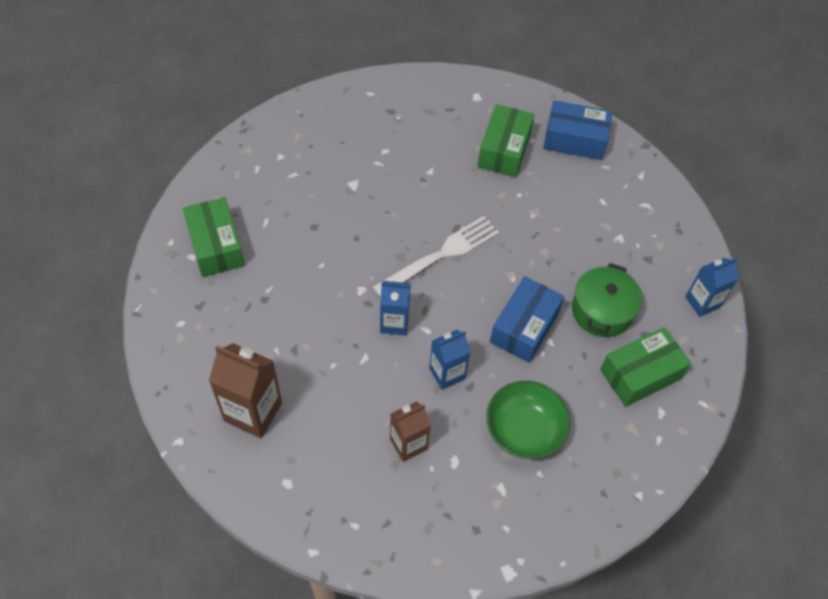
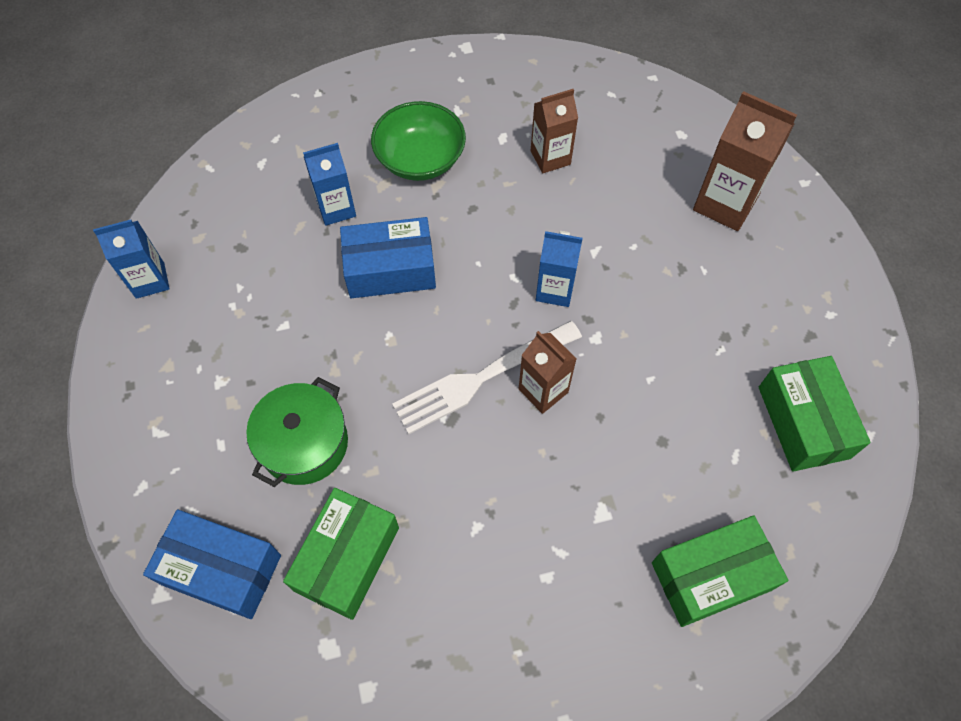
camera: 170 degrees left, 5 degrees up
blue carton [429,330,470,390] -> blue carton moved to [303,143,356,226]
blue box [490,276,564,363] -> blue box turned 45 degrees clockwise [340,217,436,298]
green pot [572,263,642,337] -> green pot moved to [246,377,348,487]
green box [600,327,691,407] -> green box moved to [652,516,788,627]
none -> brown carton [519,331,576,414]

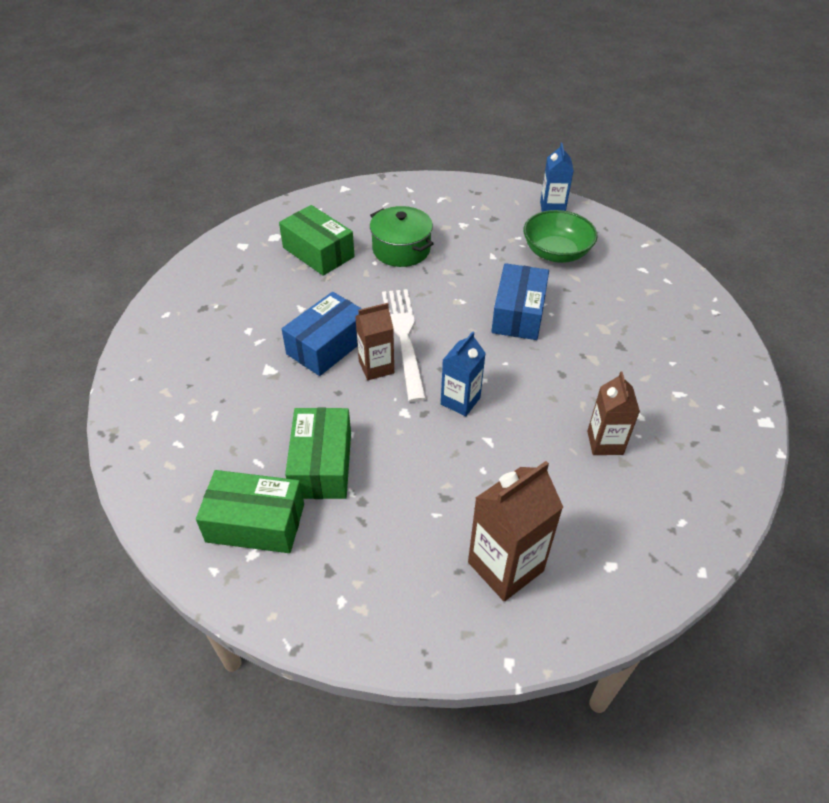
camera: 110 degrees right, 15 degrees down
blue box [143,510,281,619] -> blue box moved to [282,292,362,376]
blue carton [303,143,356,226] -> none
green bowl [371,101,466,181] -> green bowl moved to [523,210,598,263]
green box [652,516,788,627] -> green box moved to [285,408,351,499]

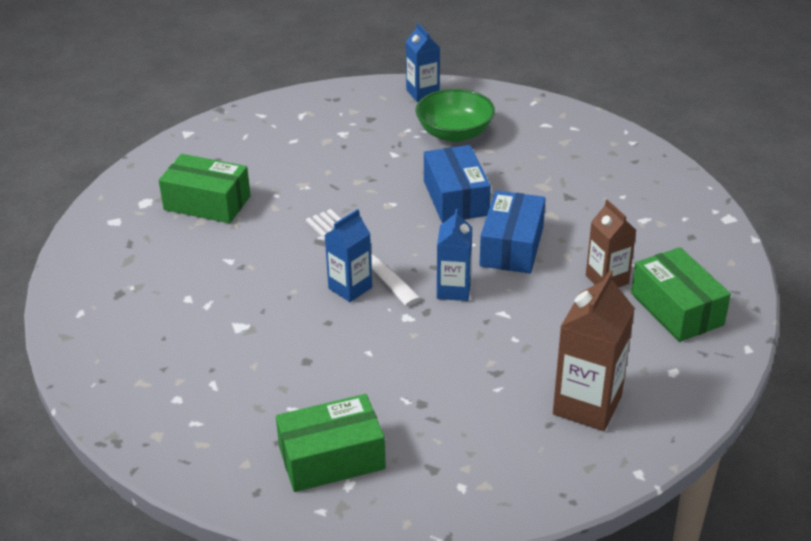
camera: 25 degrees left, 10 degrees down
blue box [282,292,362,376] -> blue box moved to [479,190,546,274]
green box [285,408,351,499] -> green box moved to [631,247,731,342]
brown carton [355,303,394,380] -> blue carton [325,209,372,302]
green pot [370,206,434,267] -> none

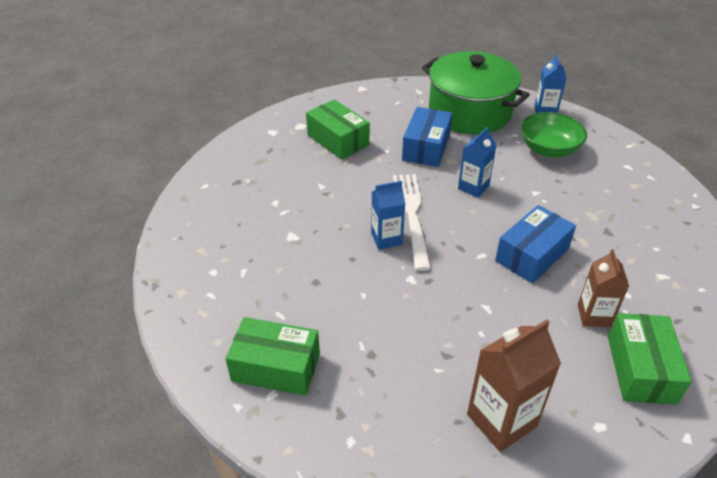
camera: 30 degrees right, 5 degrees up
blue box [424,145,491,223] -> blue box moved to [402,107,452,167]
blue carton [437,208,472,301] -> blue carton moved to [458,127,497,198]
none -> green pot [422,51,530,134]

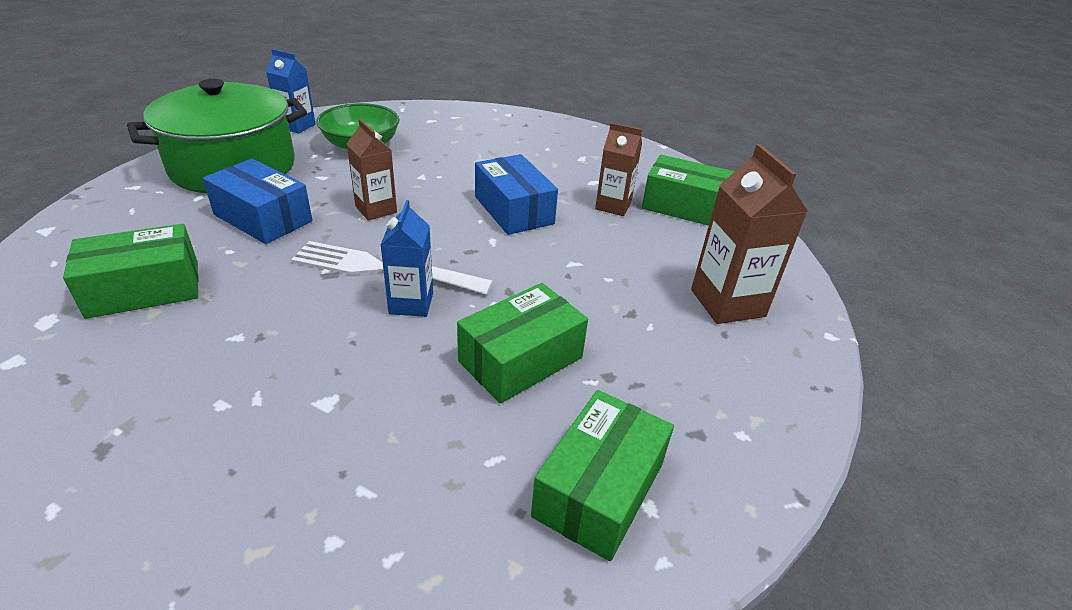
camera: 75 degrees left, 5 degrees down
blue carton [458,127,497,198] -> brown carton [347,119,397,221]
none -> green box [457,283,588,403]

